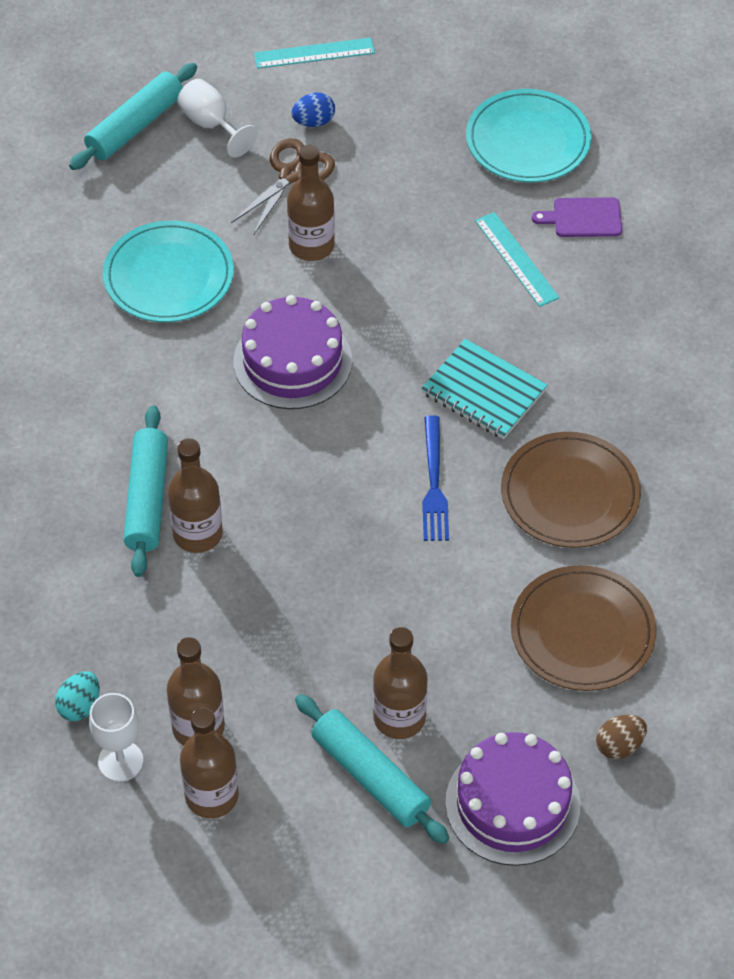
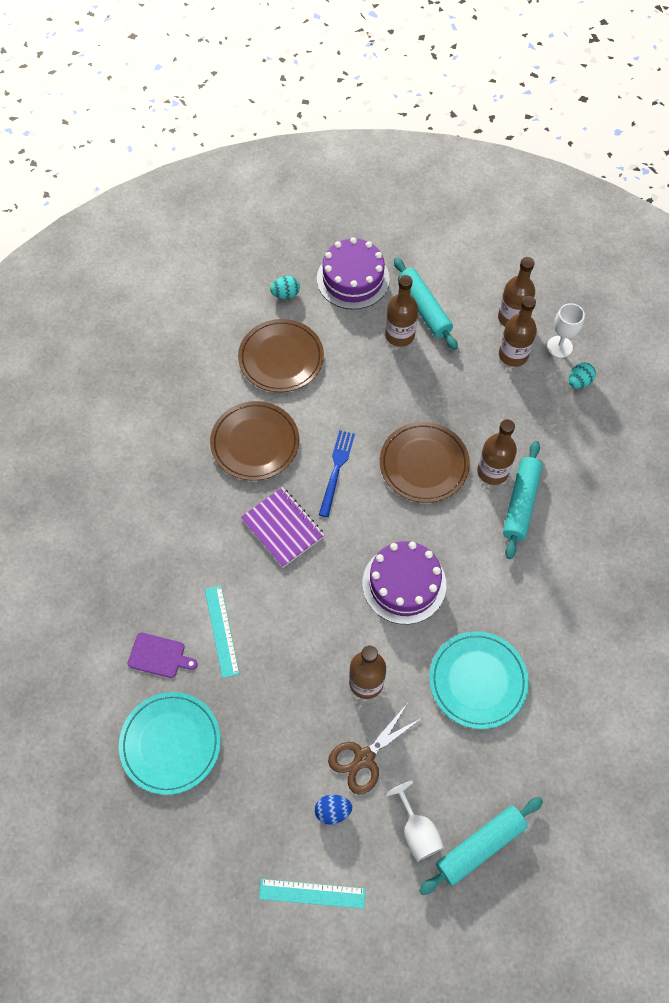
camera: 165 degrees left, 10 degrees up
turquoise notebook [421,339,548,439] -> purple notebook [241,487,325,568]
brown egg [596,715,647,759] -> turquoise egg [270,276,300,299]
none -> brown plate [380,422,470,503]

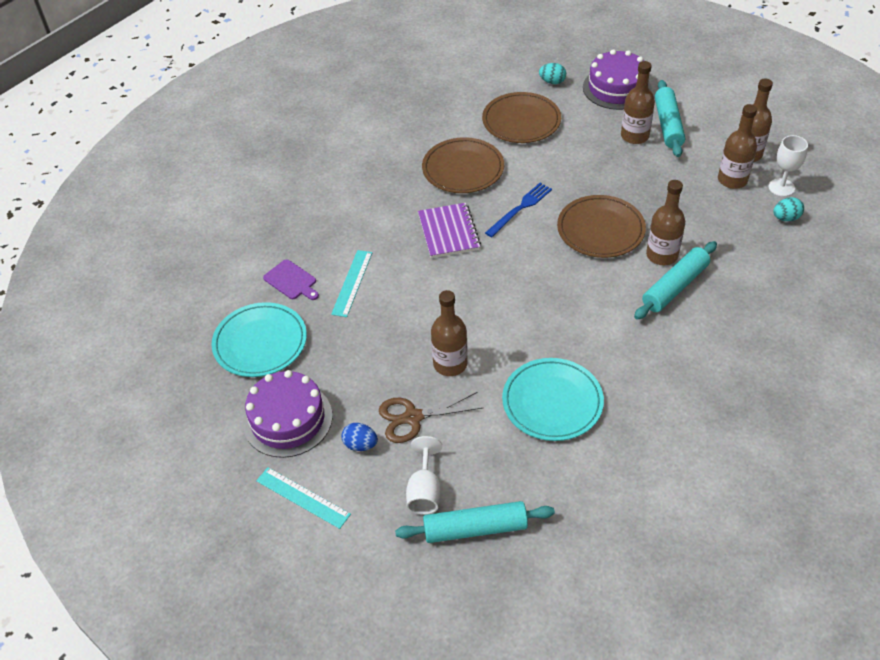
camera: 30 degrees right, 15 degrees down
purple cake [362,541,446,624] -> purple cake moved to [243,370,332,458]

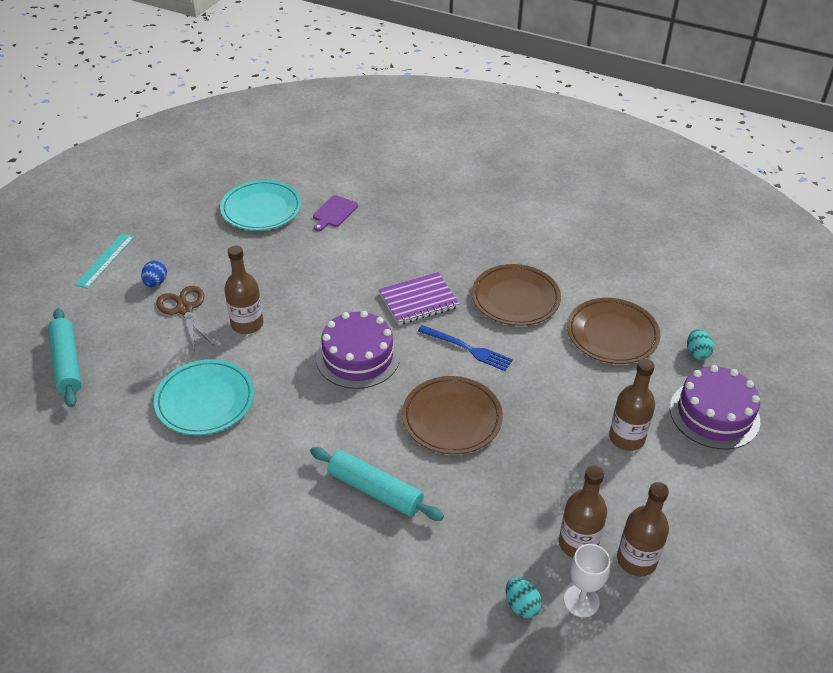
camera: 75 degrees right, 5 degrees down
purple cake [243,370,332,458] -> purple cake moved to [316,311,400,389]
turquoise ruler [331,250,372,317] -> none
white goblet [406,436,442,515] -> none
brown bottle [646,180,685,265] -> none
turquoise rolling pin [655,80,685,157] -> none

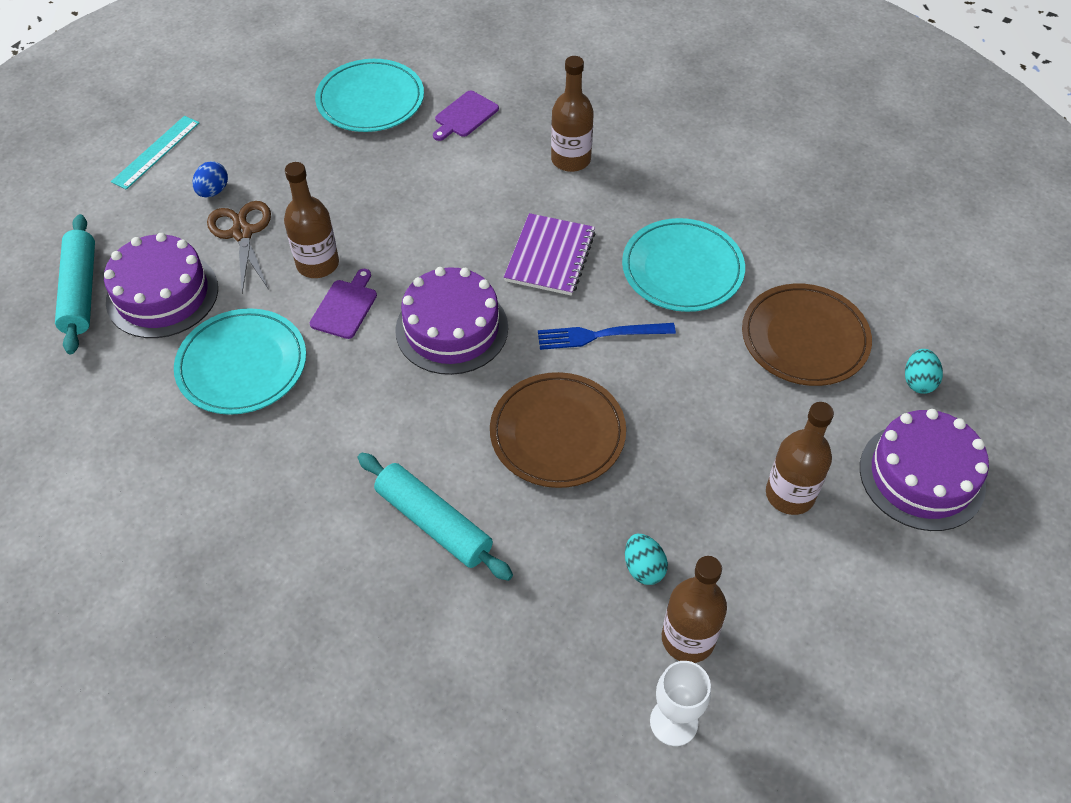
camera: 10 degrees right, 10 degrees up
purple notebook [379,272,460,325] -> purple notebook turned 60 degrees counterclockwise [504,213,596,296]
blue fork [418,325,513,371] -> blue fork turned 135 degrees clockwise [538,323,676,350]
brown plate [472,264,561,326] -> turquoise plate [622,218,745,312]
turquoise egg [506,578,542,618] -> turquoise egg moved to [625,534,668,585]
brown bottle [617,482,669,577] -> brown bottle moved to [551,56,594,172]
none -> purple cake [104,233,218,338]
none -> purple cutting board [310,269,377,339]

